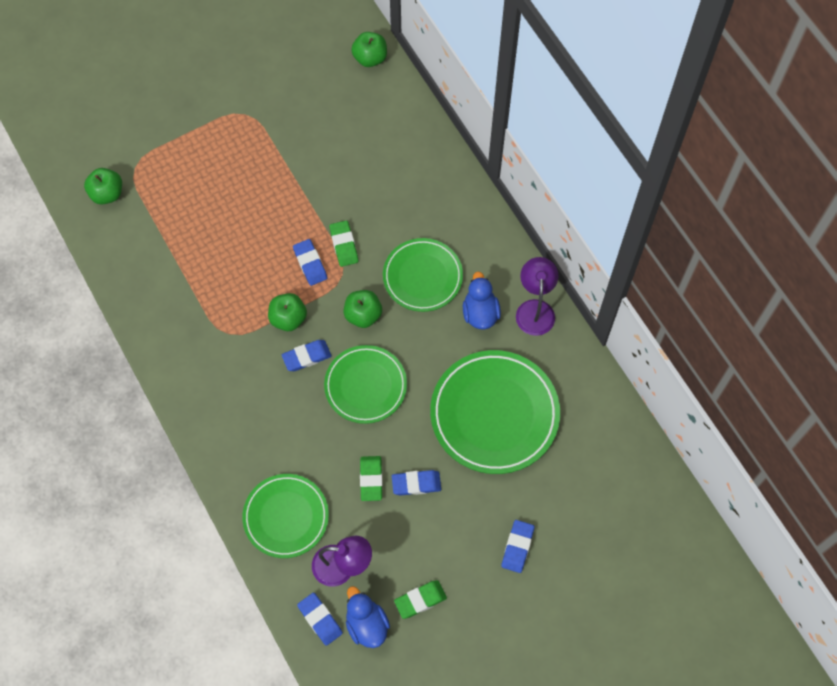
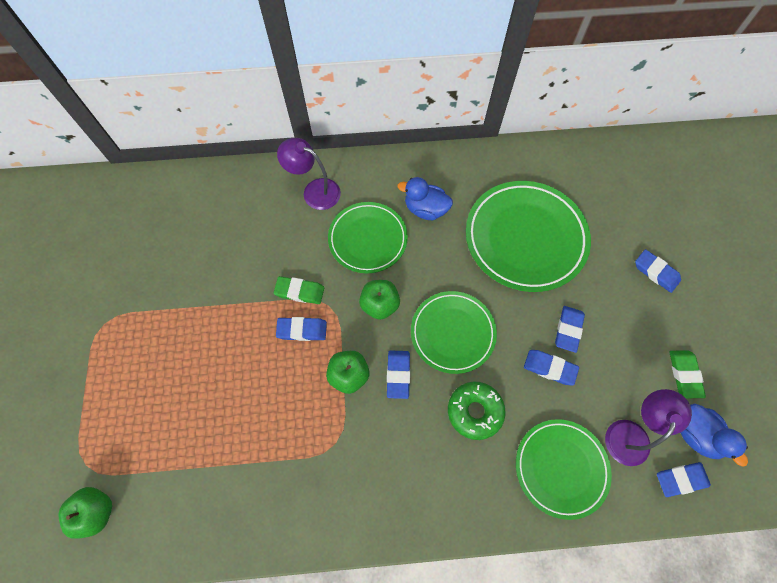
camera: 65 degrees left, 0 degrees up
blue duck [346,586,390,648] -> blue duck turned 120 degrees counterclockwise [681,403,748,467]
green apple [351,32,387,67] -> none
green eraser [360,456,382,501] -> blue eraser [524,350,579,386]
purple lamp [516,257,559,336] -> purple lamp moved to [277,138,341,210]
none -> green donut [448,382,505,440]

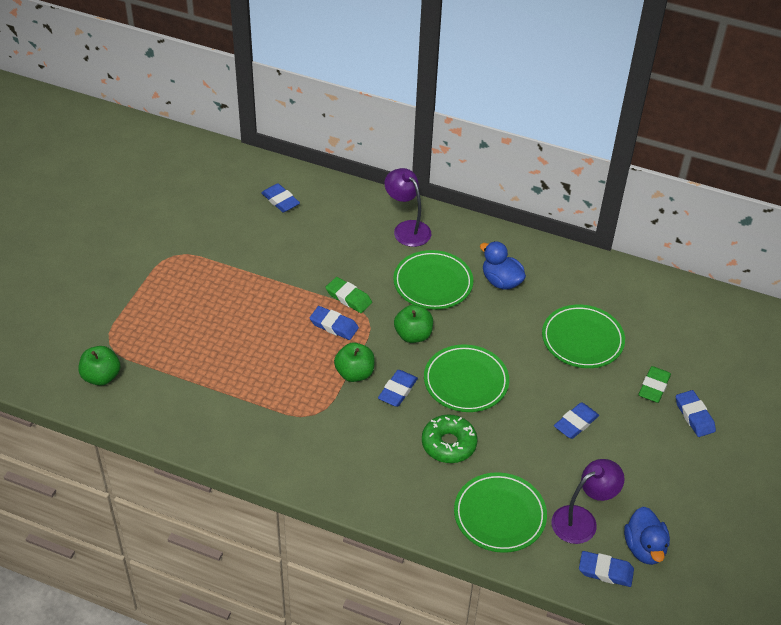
camera: 25 degrees right, 20 degrees down
green plate [466,181,591,292] -> green plate [542,305,625,368], size x0.65
blue eraser [524,350,579,386] -> blue eraser moved to [261,183,300,213]
green eraser [669,350,706,398] -> green eraser moved to [639,366,671,403]

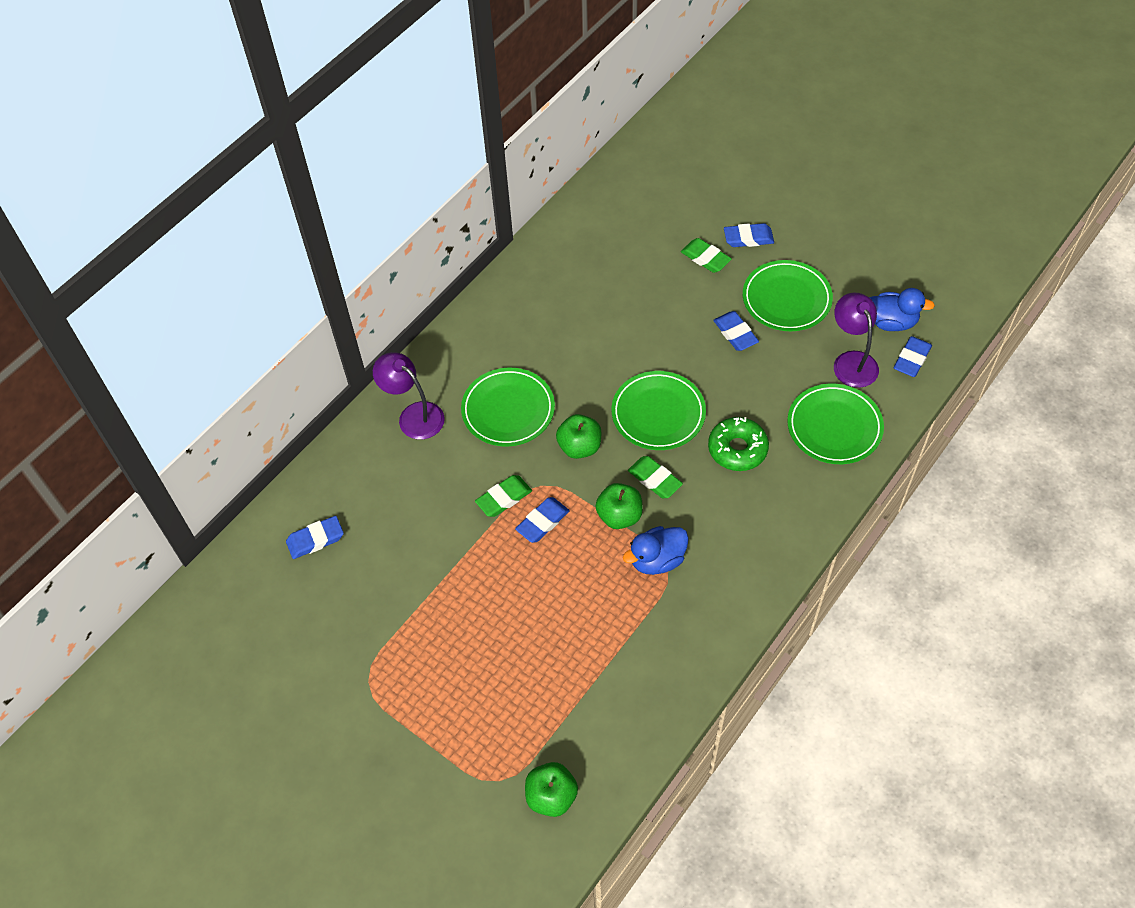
camera: 70 degrees left, 10 degrees up
blue eraser [378,370,418,407] -> green eraser [628,456,683,498]
purple lamp [385,168,431,247] -> purple lamp turned 60 degrees clockwise [373,352,445,440]
blue duck [480,241,526,290] -> blue duck moved to [623,526,689,575]
green plate [542,305,625,368] -> green plate moved to [743,260,833,331]

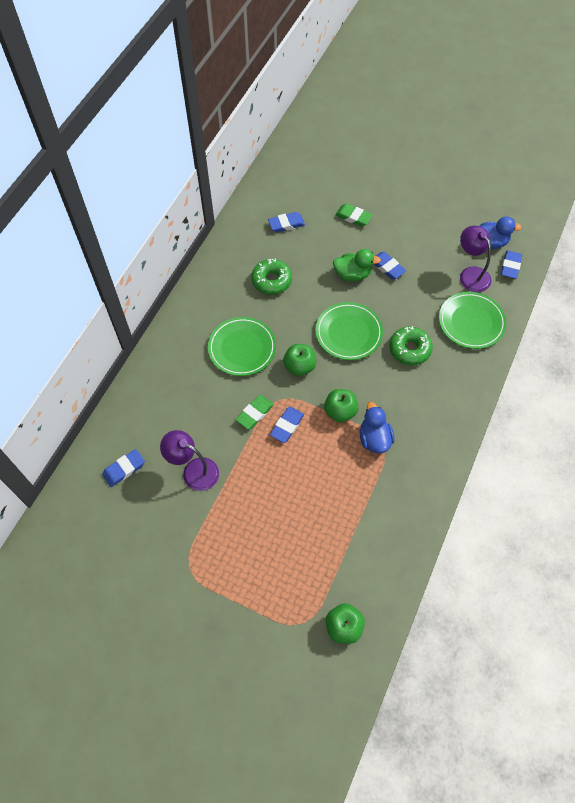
camera: 15 degrees left, 5 degrees up
purple lamp [373,352,445,440] -> purple lamp moved to [160,430,219,491]
blue duck [623,526,689,575] -> blue duck turned 120 degrees clockwise [360,402,395,453]
green eraser [628,456,683,498] -> none
blue eraser [724,223,774,247] -> blue eraser moved to [268,212,305,232]
green plate [743,260,833,331] -> none
none -> green donut [251,258,292,295]
none -> green duck [333,249,381,282]

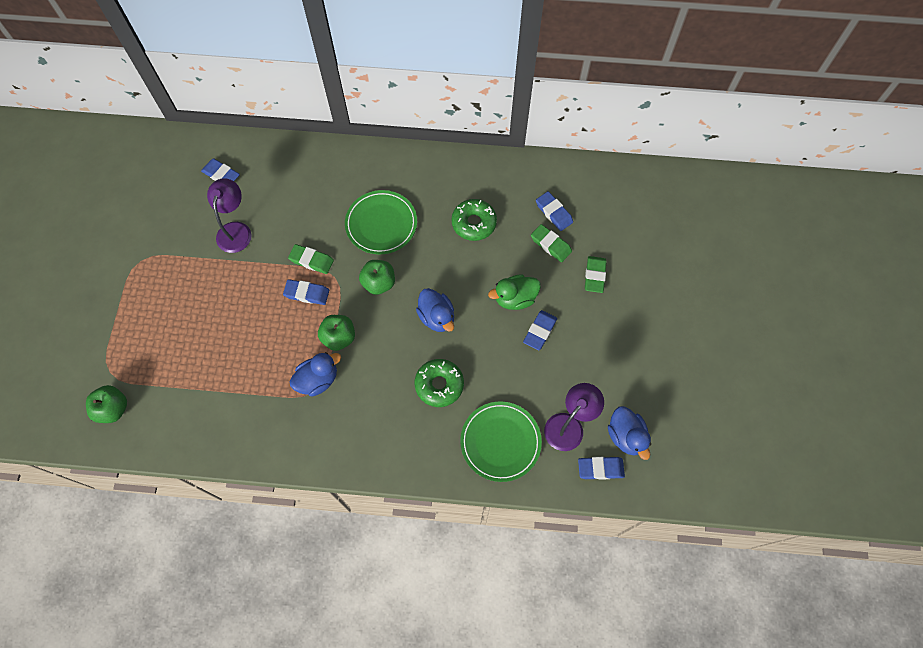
camera: 70 degrees right, 5 degrees up
green plate [315,302,383,360] -> blue duck [416,288,454,332]
green duck [333,249,381,282] -> green duck turned 90 degrees clockwise [488,274,541,310]
none -> green eraser [531,224,572,262]

